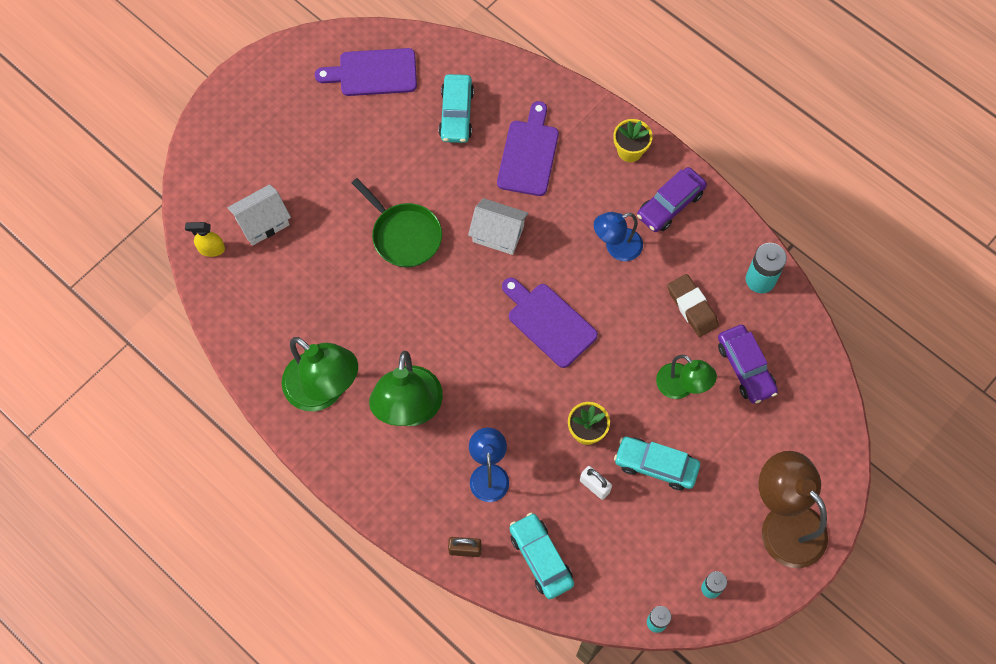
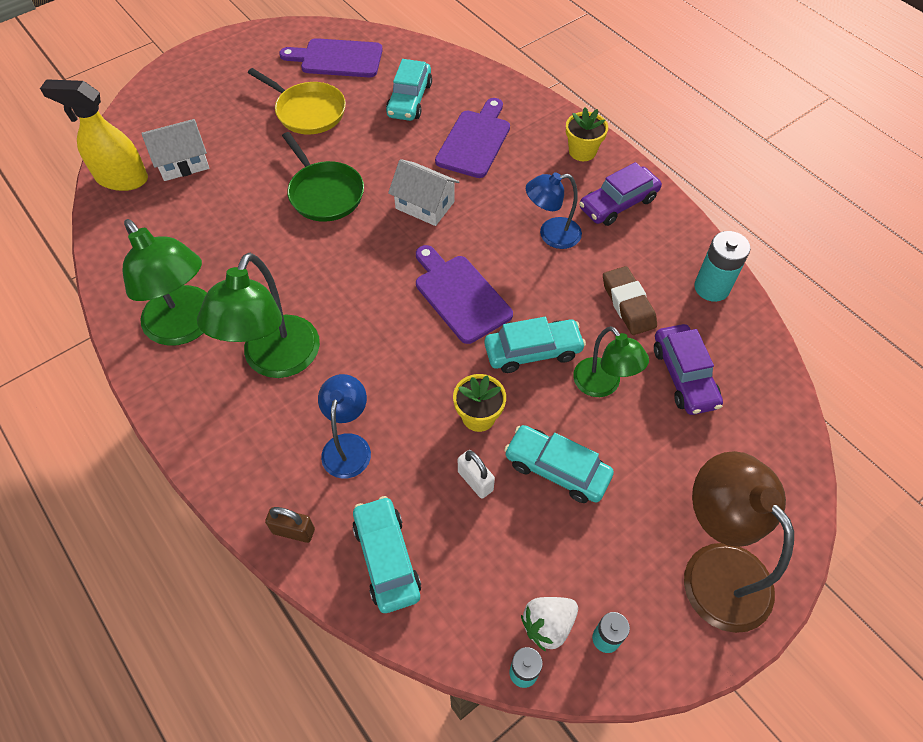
camera: 10 degrees right, 10 degrees down
yellow spray bottle [185,222,225,257] -> yellow spray bottle [40,79,148,191], size x1.89
none -> yellow pan [248,68,346,134]
none -> turquoise car [484,317,586,373]
none -> white strawberry [521,597,578,652]

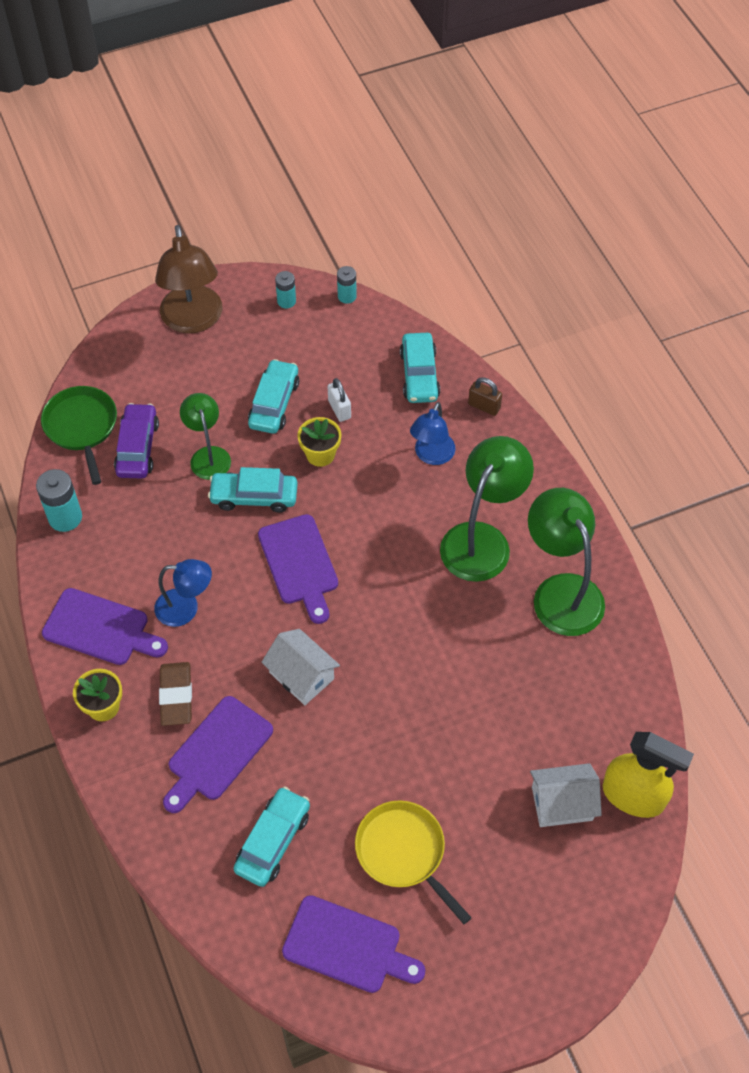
camera: 165 degrees left, 0 degrees up
green pan [282,132,364,222] -> green pan moved to [41,386,117,485]
turquoise car [504,425,614,503] -> turquoise car turned 120 degrees counterclockwise [248,359,299,434]
white strawberry [521,597,578,652] -> none
purple car [579,162,662,226] -> purple cutting board [42,588,168,665]
brown eraser [603,266,657,335] -> brown eraser moved to [159,662,192,726]

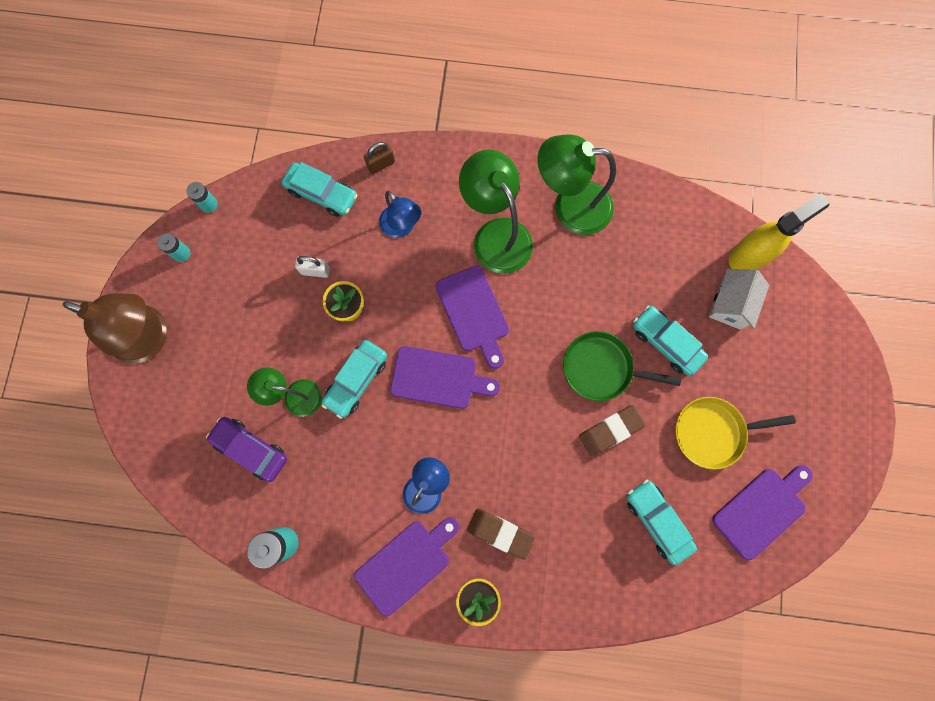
camera: 60 degrees left, 20 degrees up
green pan [41,386,117,485] -> green pan moved to [563,331,681,401]
purple cutting board [163,696,273,813] -> purple cutting board moved to [436,266,509,369]
turquoise car [248,359,299,434] -> turquoise car moved to [633,306,708,376]
white house [261,629,340,705] -> none
none -> brown eraser [579,405,645,456]

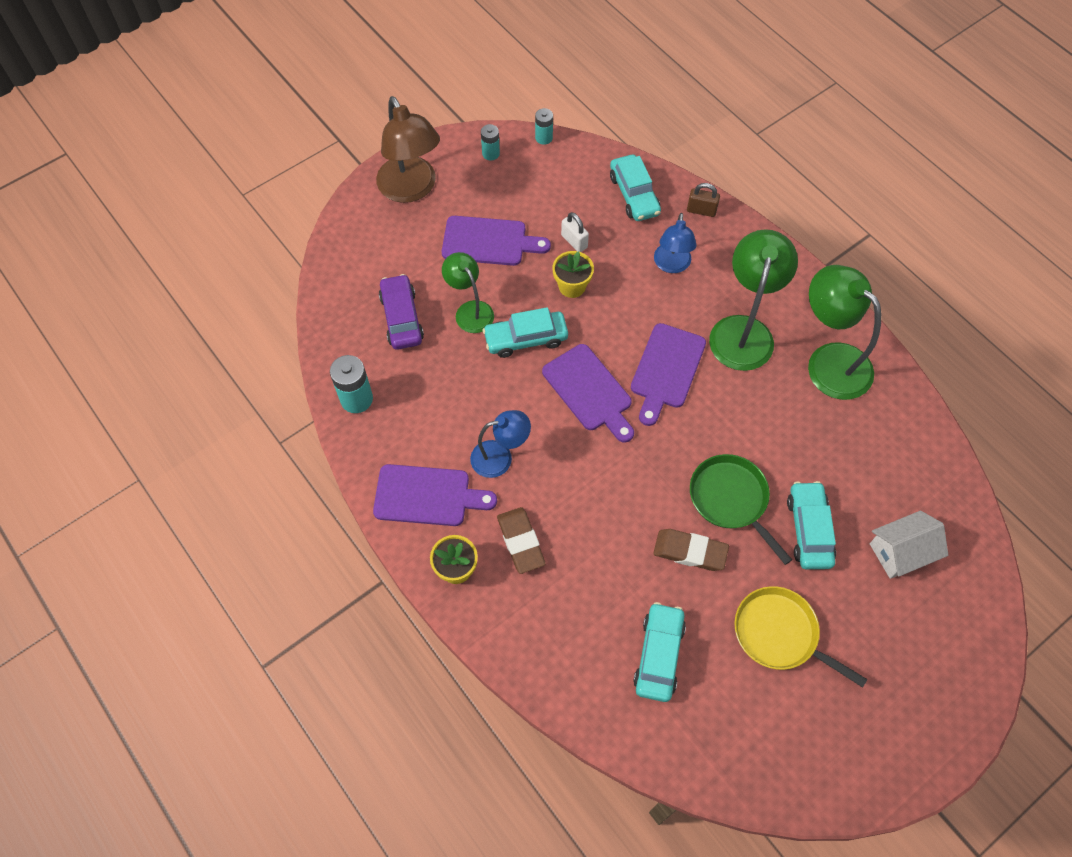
camera: 45 degrees right, 15 degrees down
purple cutting board [712,465,813,560] -> purple cutting board moved to [442,216,551,266]
yellow spray bottle [729,193,830,270] -> none

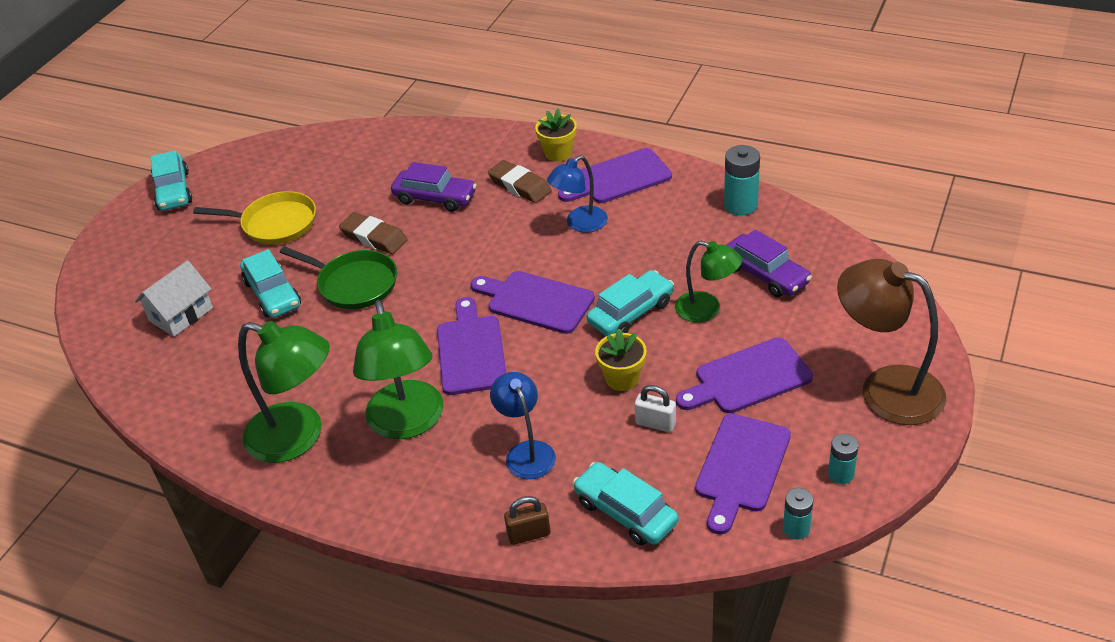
camera: 155 degrees right, 20 degrees down
turquoise car [633,602,686,702] -> turquoise car moved to [151,150,192,211]
brown eraser [653,529,729,571] -> brown eraser turned 45 degrees clockwise [339,212,408,254]
none -> purple car [391,162,477,212]
none -> purple cutting board [695,414,791,535]

